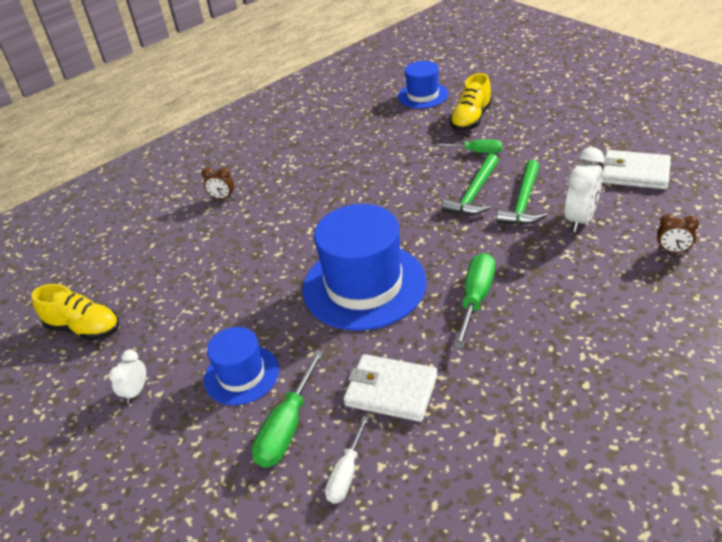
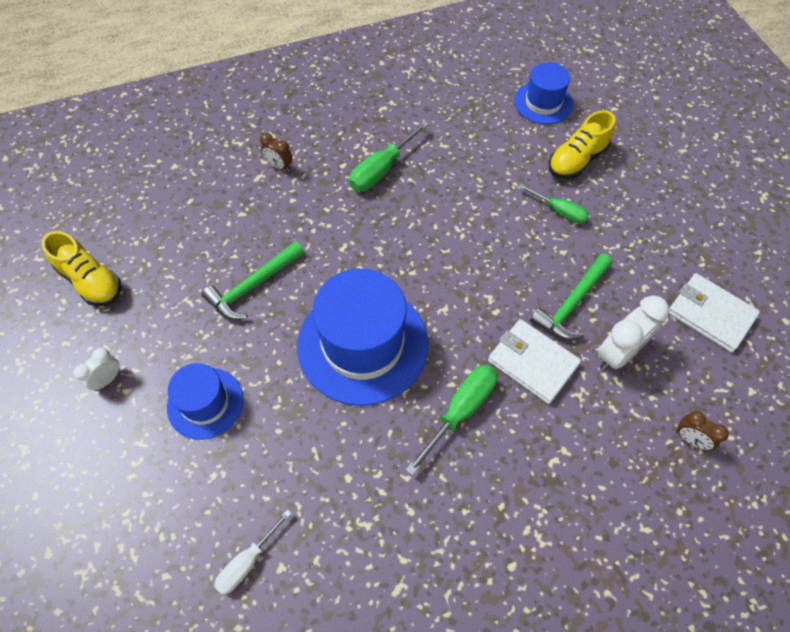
camera: 15 degrees right, 20 degrees up
green screwdriver [252,350,324,468] -> green screwdriver moved to [349,121,429,191]
white wallet [343,354,438,422] -> white wallet moved to [488,319,581,404]
green hammer [442,153,499,215] -> green hammer moved to [202,241,304,320]

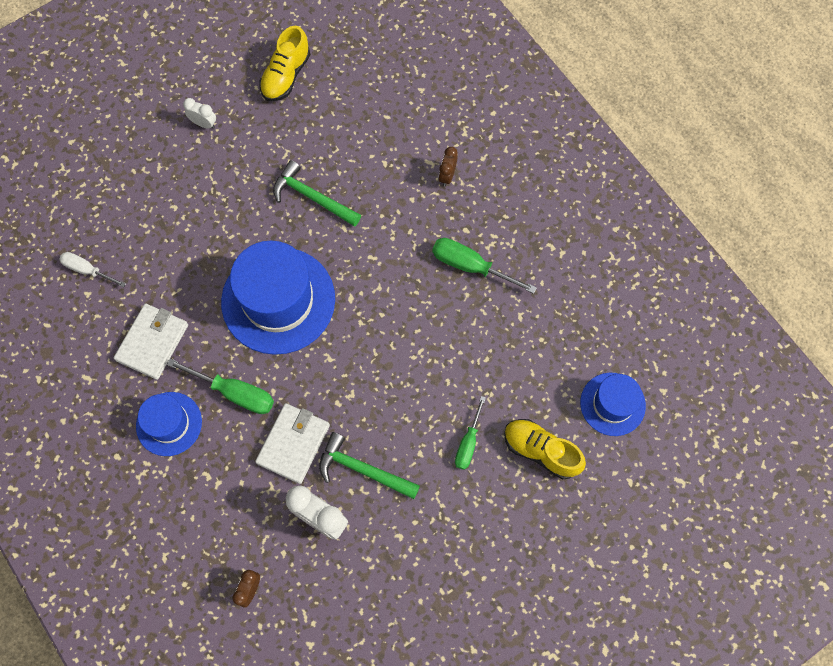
camera: 75 degrees right, 10 degrees up
blue hat [167,363,244,440] -> blue hat moved to [136,392,202,456]
white wallet [669,273,760,353] -> white wallet moved to [114,303,188,380]

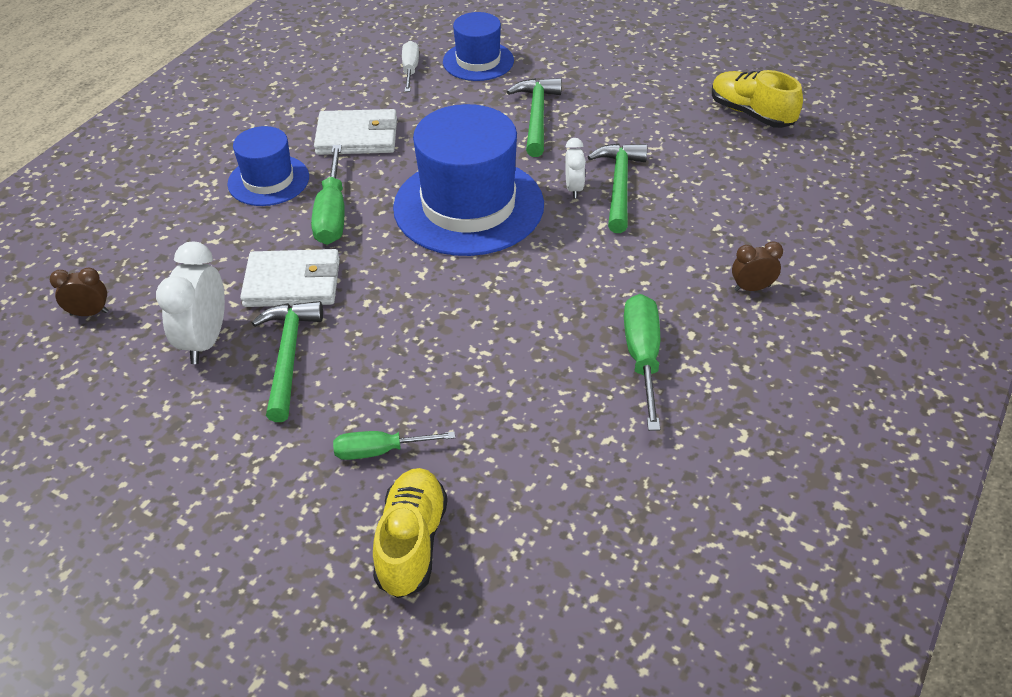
camera: 65 degrees right, 25 degrees down
white clock [183,98,216,129] -> white clock moved to [565,138,586,198]
yellow shoe [259,26,310,101] -> yellow shoe turned 45 degrees clockwise [712,70,803,128]
blue hat [580,373,646,436] -> blue hat moved to [443,12,514,81]
none -> green hammer [507,78,562,157]

